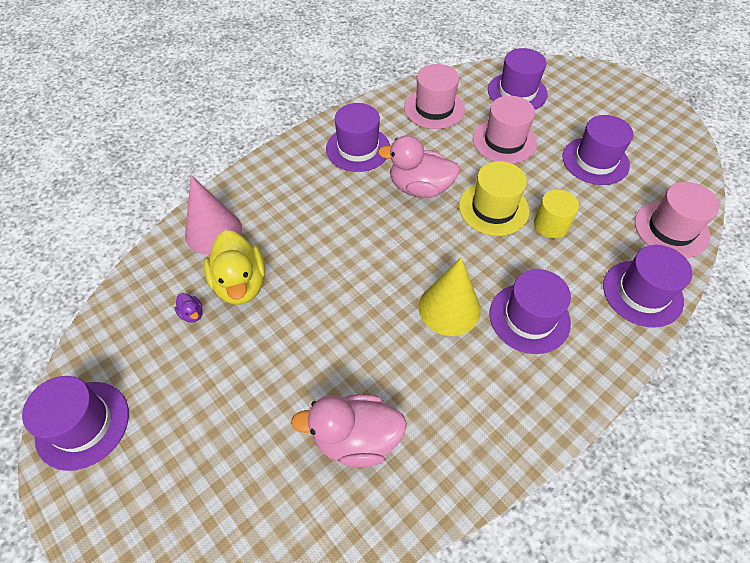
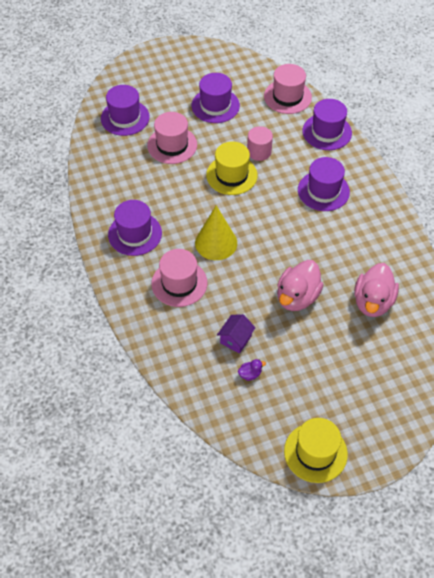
camera: 70 degrees left, 0 degrees up
purple hat [22,376,129,471] -> yellow hat [284,418,348,483]
pink cone [185,175,242,255] -> none
yellow duck [204,230,265,305] -> purple house [217,314,256,354]
pink duck [378,135,460,198] -> pink duck moved to [277,260,323,311]
pink hat [404,64,465,129] -> pink hat moved to [151,249,207,307]
yellow cone [419,257,481,336] -> yellow cone moved to [195,205,237,260]
yellow cylinder [534,189,579,239] -> pink cylinder [247,126,273,161]

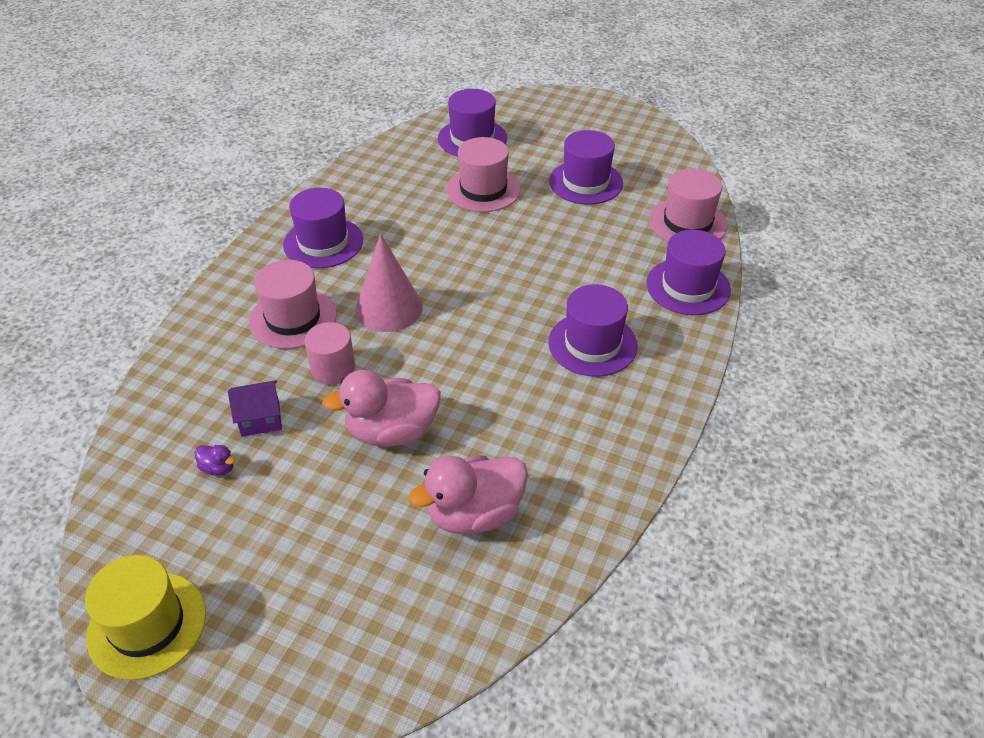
camera: 45 degrees right, 10 degrees down
yellow cone [195,205,237,260] -> pink cone [356,233,423,332]
yellow hat [206,141,258,195] -> none
pink cylinder [247,126,273,161] -> pink cylinder moved to [305,322,355,384]

